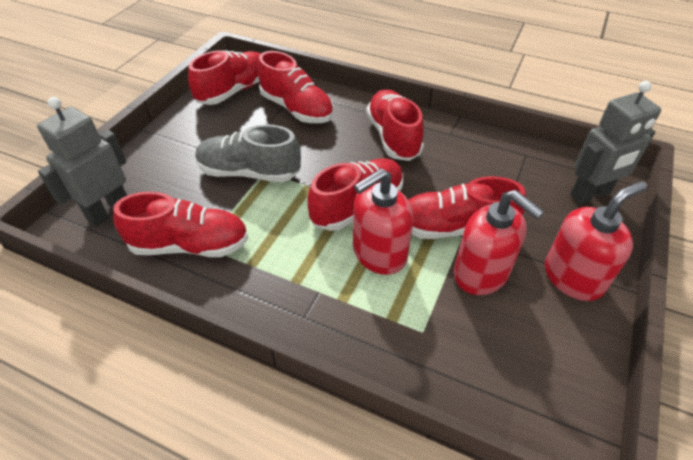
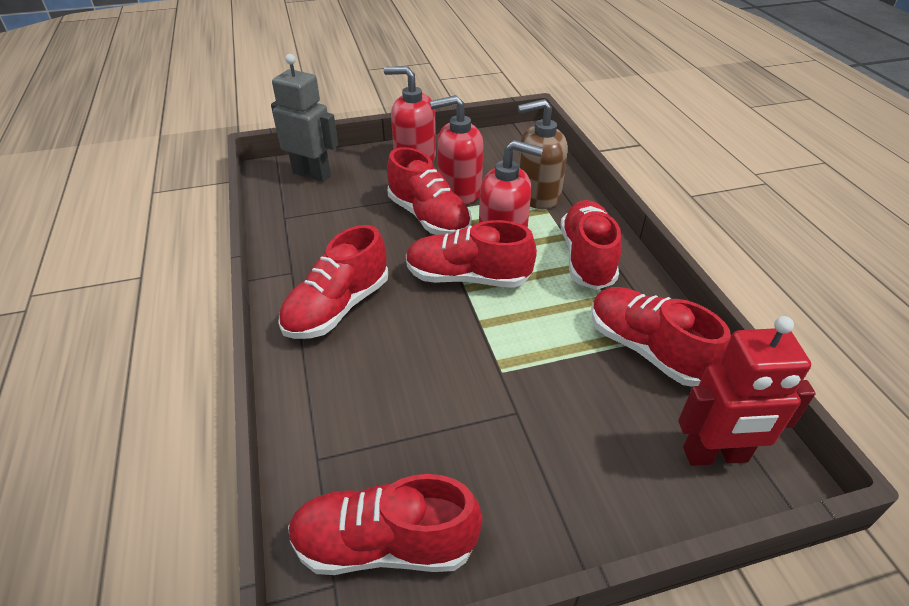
camera: 130 degrees left, 5 degrees down
grey robot [37,97,127,226] -> red robot [678,316,816,466]
grey shoe [195,124,301,182] -> none
red shoe [257,51,334,123] -> red shoe moved to [561,200,622,290]
red soap dispenser [454,190,544,295] -> red soap dispenser turned 105 degrees counterclockwise [430,95,484,205]
none -> brown soap dispenser [518,99,568,209]

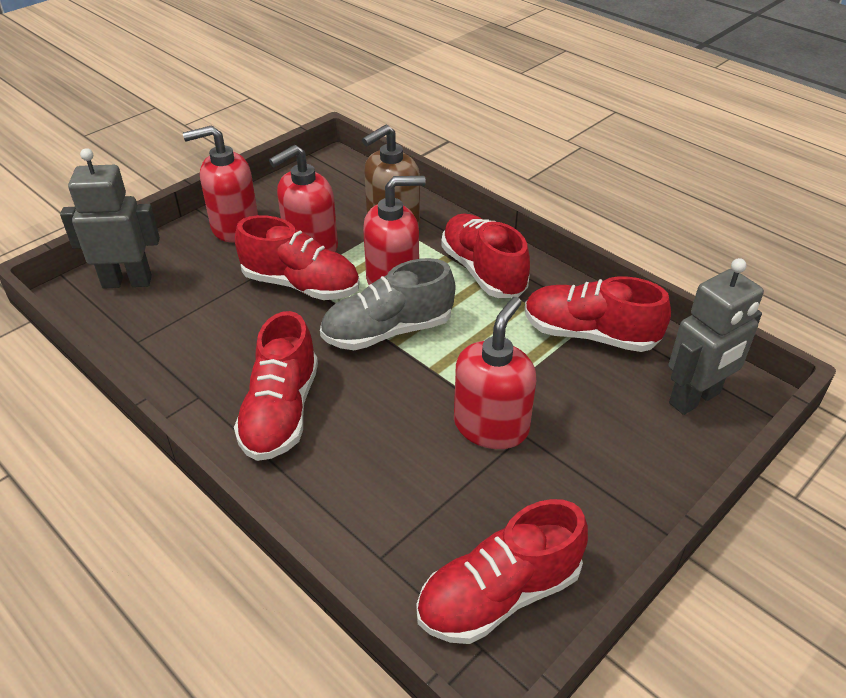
camera: 30 degrees left, 0 degrees up
red shoe [406,220,537,288] -> grey shoe [320,258,455,350]
red robot [678,316,816,466] -> grey robot [669,258,764,415]
none -> red soap dispenser [454,297,536,449]

